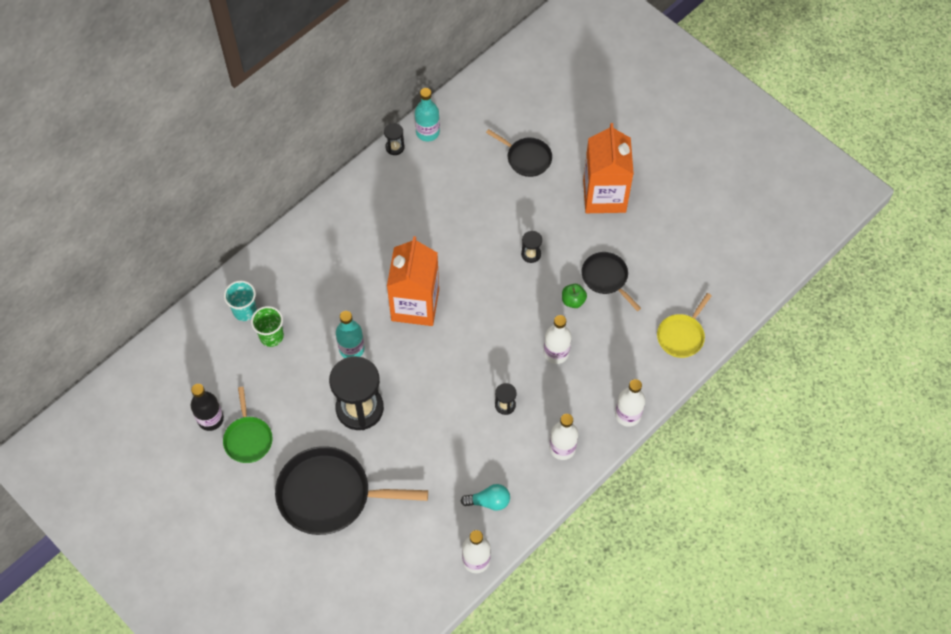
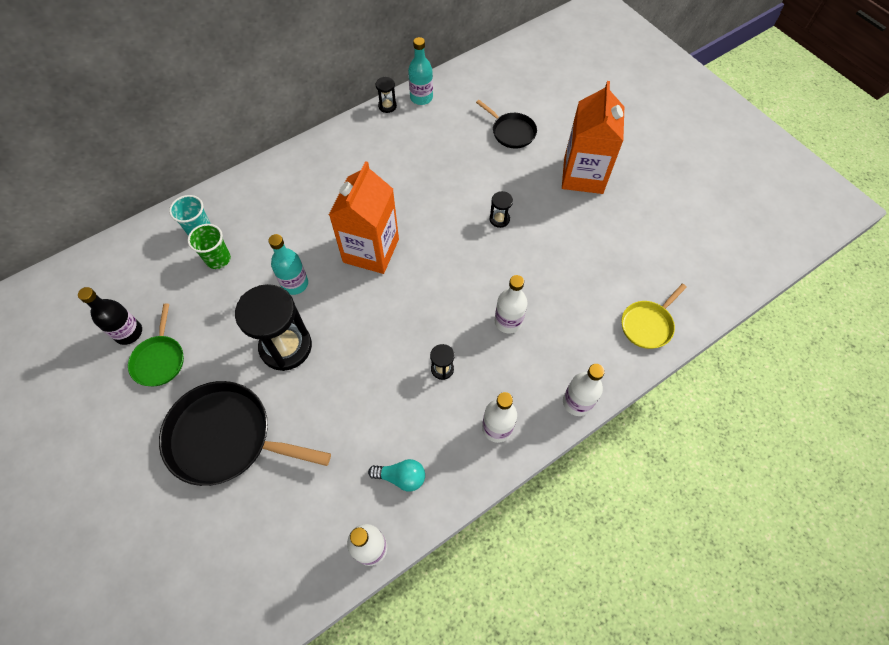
camera: 10 degrees right, 0 degrees up
green apple [562,284,587,308] -> none
black pan [581,252,641,311] -> none

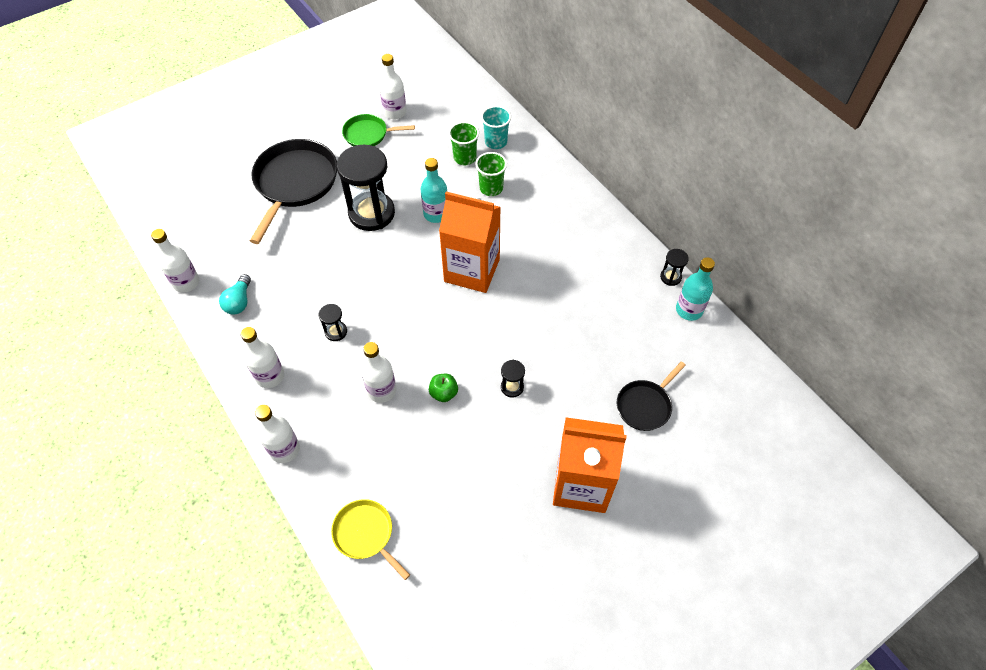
camera: 90 degrees right, 5 degrees down
black bottle [78,287,142,345] -> white bottle [379,54,407,119]
none -> green apple [429,374,458,402]
none -> green cup [475,152,507,196]

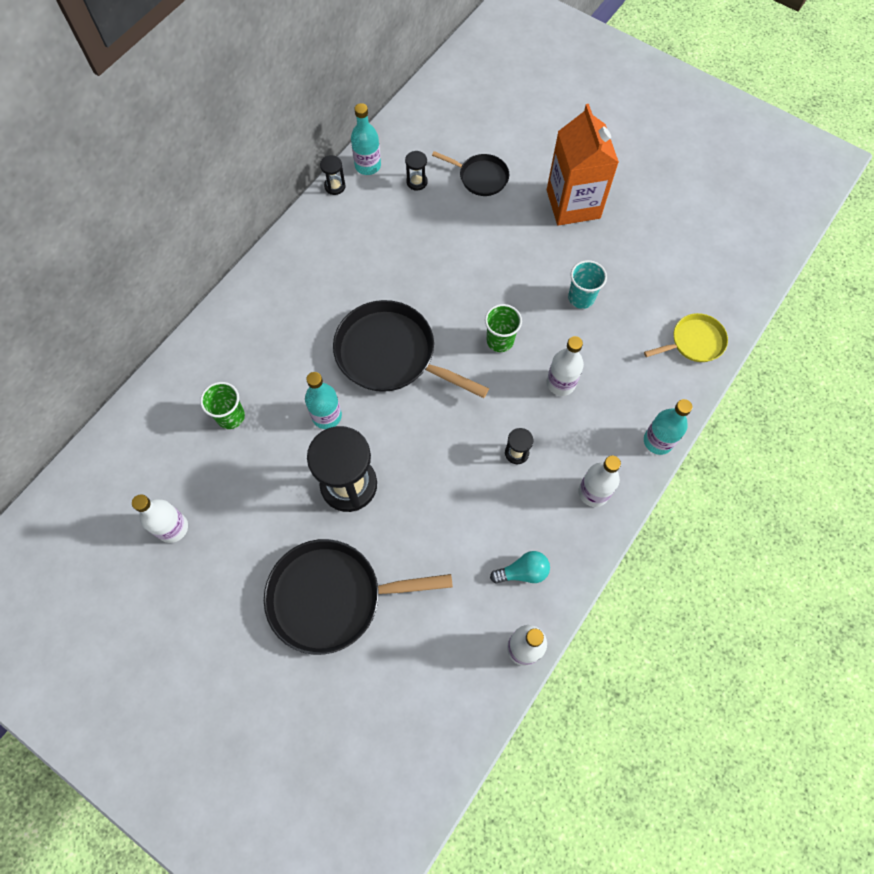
camera: 110 degrees left, 10 degrees up
white bottle [255,405,300,463] -> turquoise bottle [644,399,693,455]
yellow pan [331,499,410,580] -> yellow pan turned 135 degrees counterclockwise [644,313,728,362]
green pan [342,114,415,146] -> none
green apple [429,374,458,402] -> none
orange carton [439,192,501,293] -> black pan [333,300,489,398]
green cup [475,152,507,196] -> green cup moved to [485,304,522,352]
turquoise cup [481,106,511,149] -> turquoise cup moved to [568,260,607,309]
black hourglass [501,360,525,398] -> black hourglass moved to [405,151,427,191]

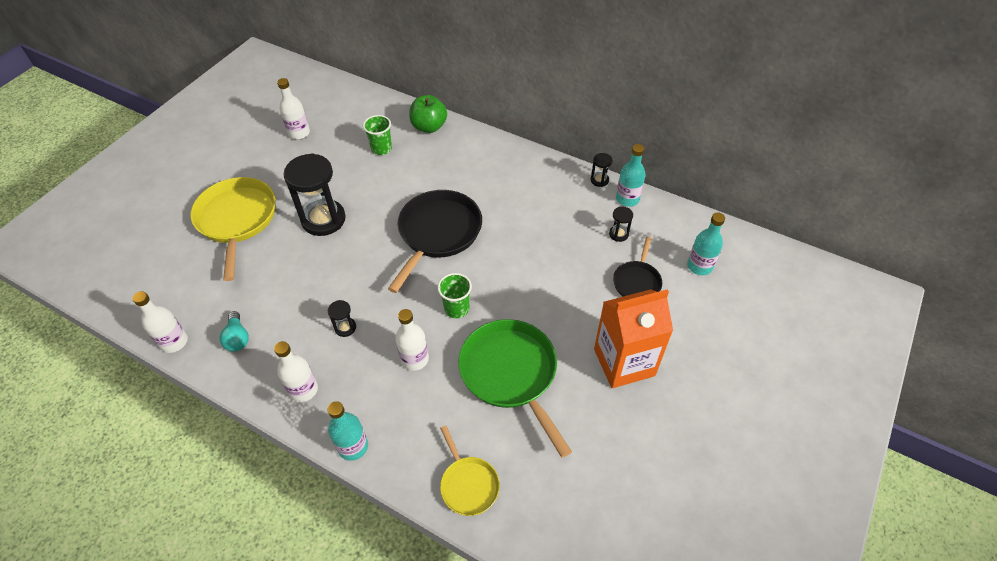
camera: 85 degrees right, 15 degrees down
black pan [264,539,453,655] -> yellow pan [191,177,276,281]
turquoise bottle [305,372,342,429] -> turquoise bottle moved to [687,213,725,275]
turquoise cup [568,260,607,309] -> green pan [458,319,572,458]
none -> green apple [409,95,447,133]

